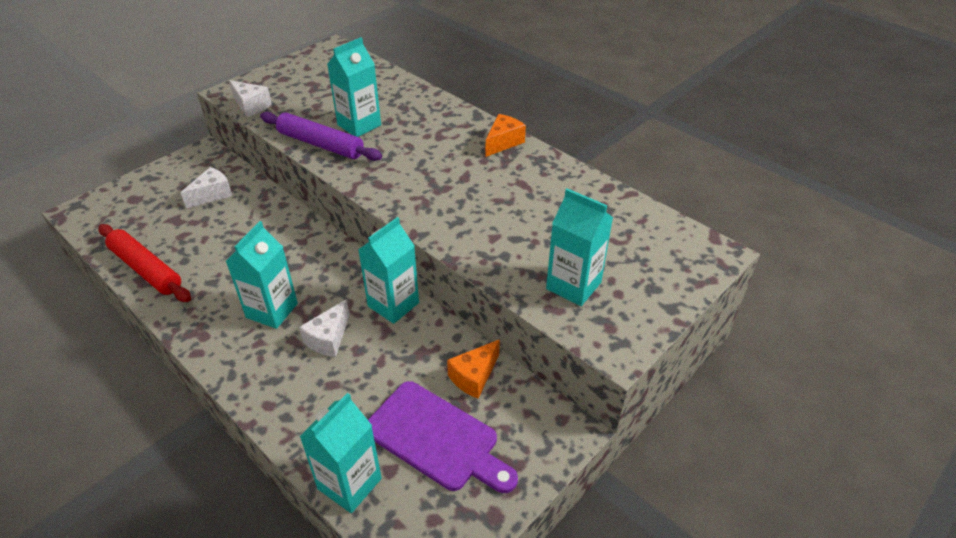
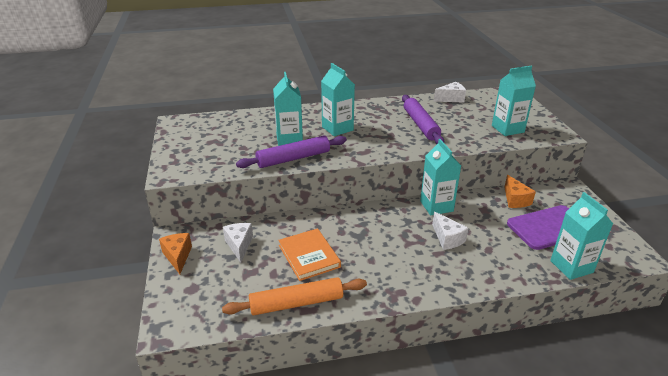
camera: 55 degrees left, 10 degrees down
red rolling pin [98,224,191,302] -> orange rolling pin [222,277,367,315]
turquoise carton [226,221,298,329] -> turquoise carton moved to [321,63,355,136]
white cheese [229,80,272,117] -> white cheese moved to [434,82,466,102]
orange cheese [486,114,526,157] -> orange cheese moved to [159,233,192,274]
none -> orange book [278,228,341,281]
none -> purple rolling pin [402,95,444,144]

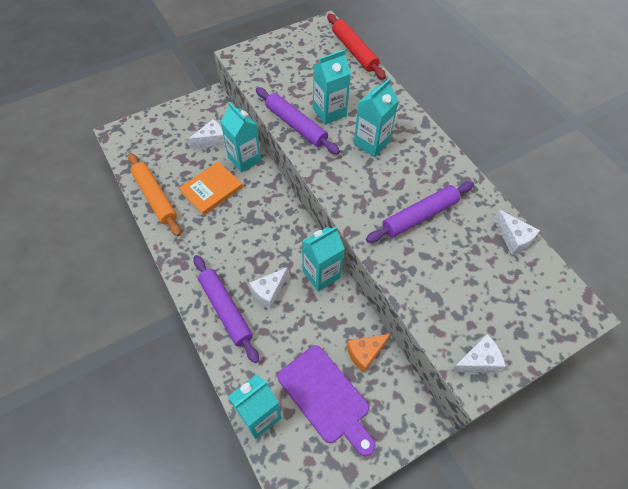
camera: 70 degrees right, 25 degrees up
orange cheese [159,233,192,274] -> none
turquoise carton [492,66,536,136] -> turquoise carton moved to [220,102,261,172]
none -> purple rolling pin [193,255,259,363]
none -> red rolling pin [327,14,386,79]
none -> white cheese [450,334,506,373]

